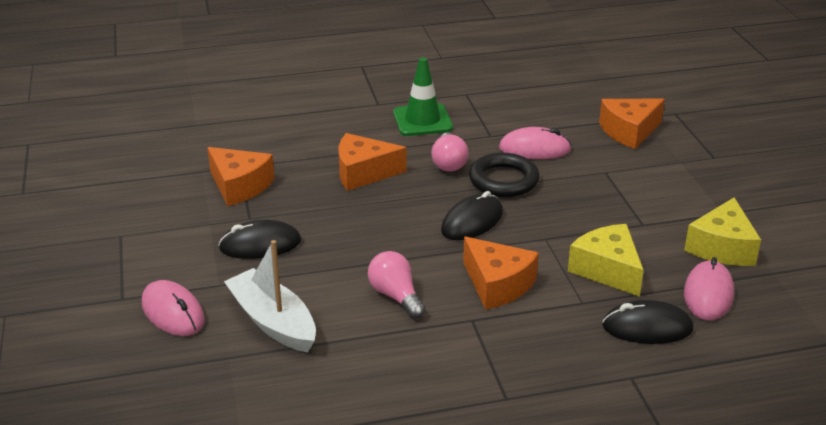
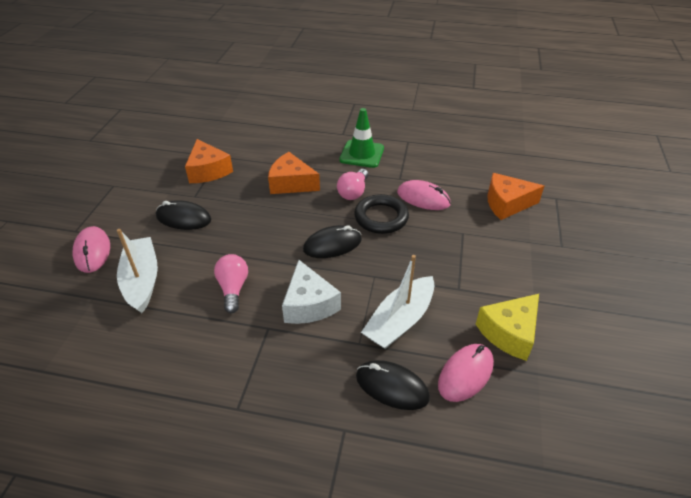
camera: 25 degrees right, 10 degrees up
orange cheese [463,237,539,310] -> white cheese [282,260,341,324]
yellow cheese [568,224,644,297] -> white boat [361,255,434,349]

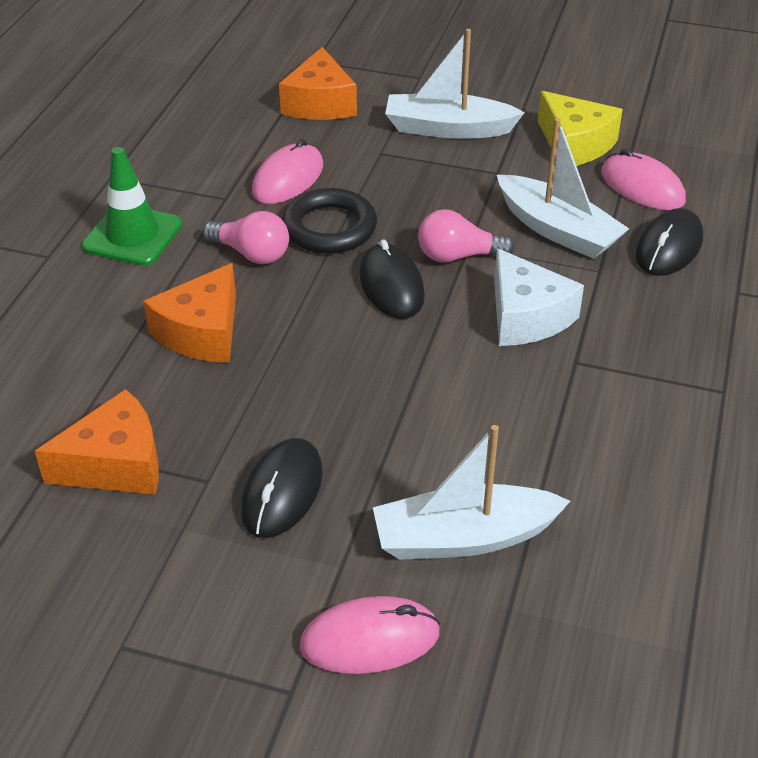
camera: 85 degrees left, 0 degrees up
pink light bulb [214,254,248,313] -> pink light bulb moved to [418,209,515,263]
white cheese [282,260,341,324] -> white cheese turned 75 degrees clockwise [494,248,584,346]
none -> white boat [385,29,525,139]

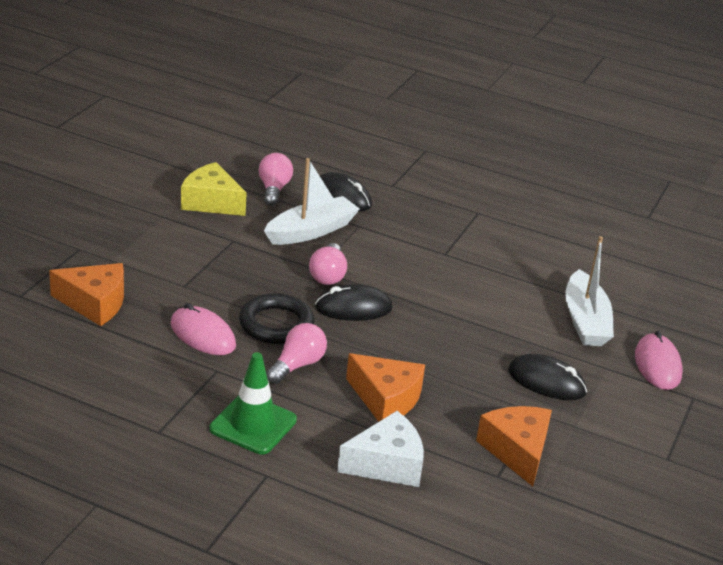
camera: 85 degrees left, 10 degrees down
white boat [385,29,525,139] -> none
white cheese [494,248,584,346] -> white cheese moved to [337,411,424,487]
yellow cheese [538,91,623,166] -> yellow cheese turned 120 degrees counterclockwise [181,162,247,216]
pink mouse [601,148,686,210] -> pink light bulb [259,153,293,206]

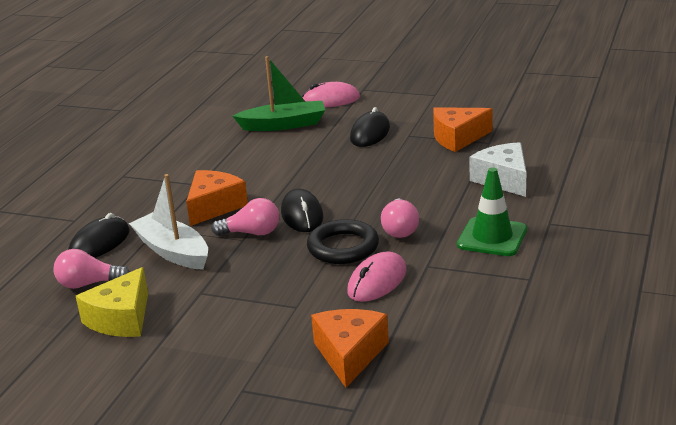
camera: 90 degrees left, 5 degrees down
pink light bulb [266,323,327,384] -> pink light bulb turned 120 degrees counterclockwise [381,198,419,238]
orange cheese [346,353,425,422] -> orange cheese moved to [186,170,248,226]
white boat [565,236,614,346] -> green boat [233,56,325,131]

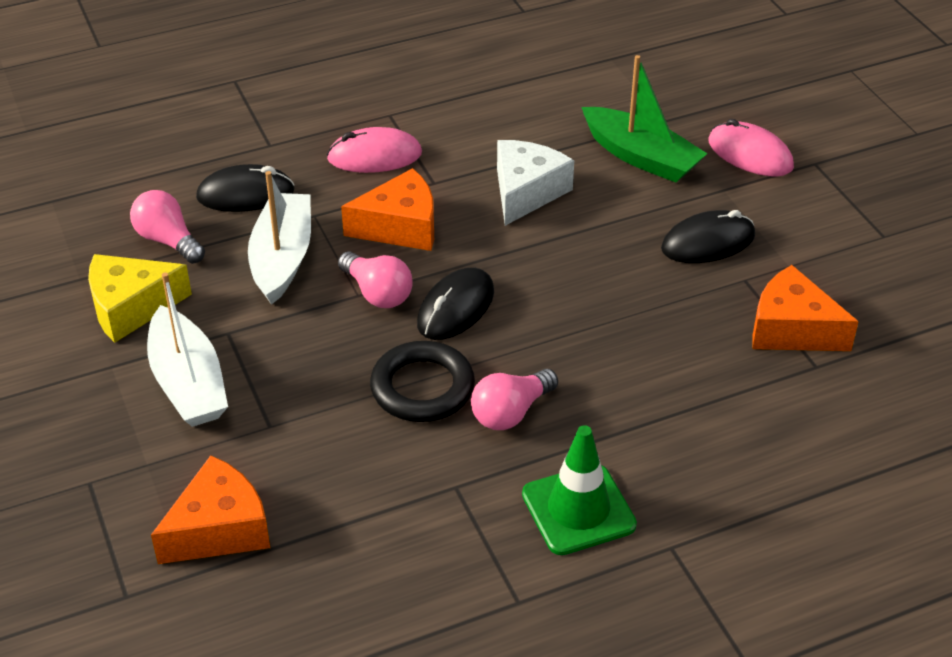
camera: 45 degrees right, 15 degrees up
pink mouse [347,251,407,302] -> pink mouse moved to [327,127,422,173]
white cheese [470,142,526,197] -> white cheese moved to [497,140,574,226]
none -> white boat [147,272,228,427]

